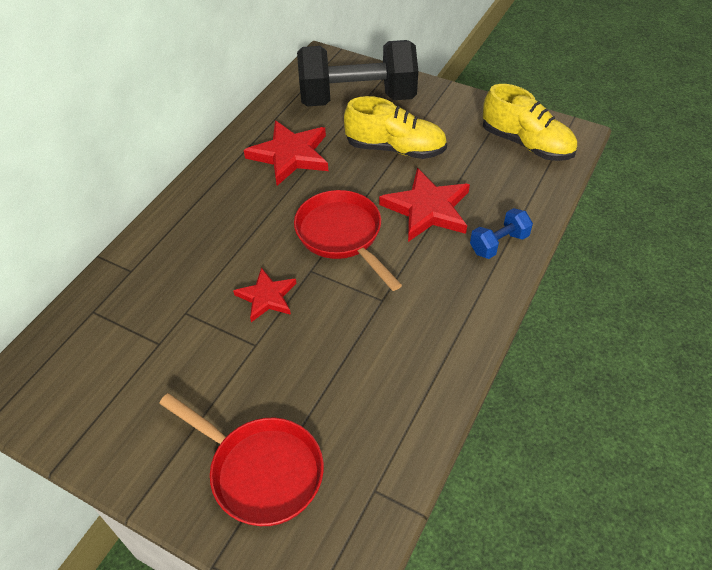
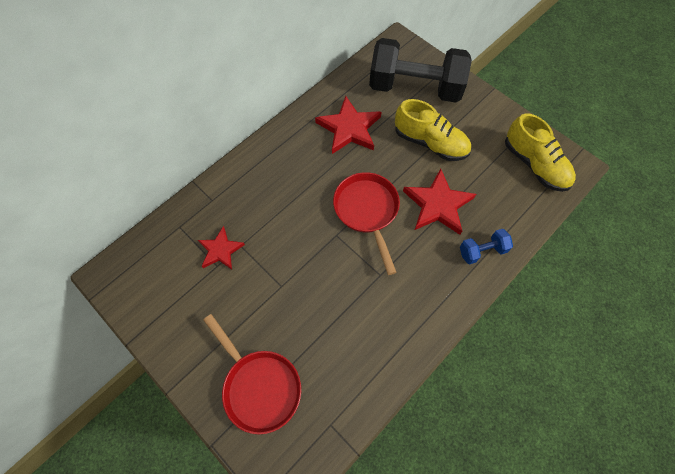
camera: 15 degrees right, 15 degrees up
red star [233,267,297,322] -> red star moved to [198,226,245,270]

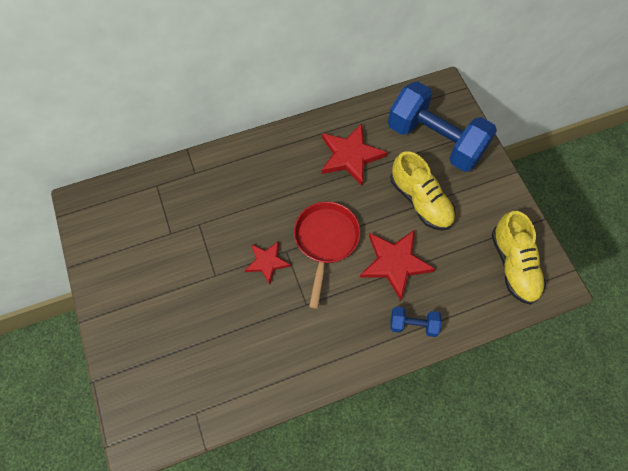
camera: 25 degrees right, 0 degrees up
red star [198,226,245,270] -> red star moved to [245,241,291,285]
red pan [203,314,301,434] -> none
black dumbbell [369,38,472,103] -> blue dumbbell [388,81,497,172]

